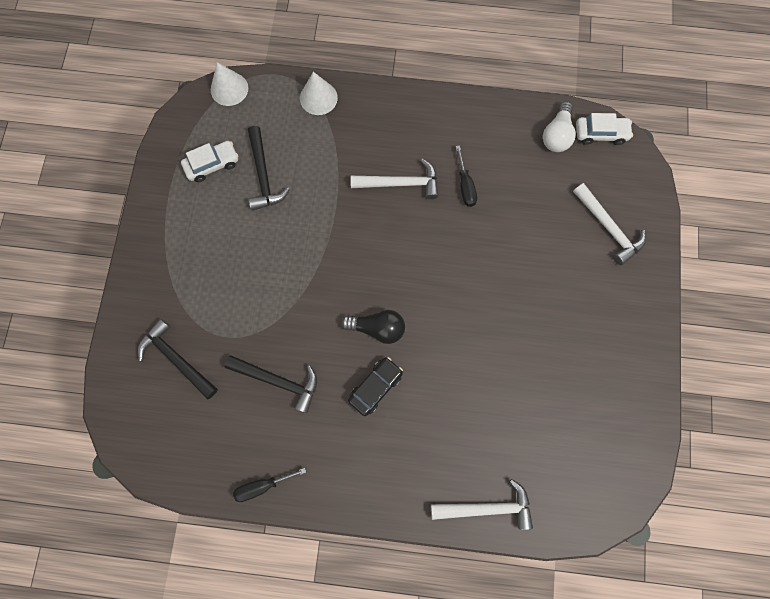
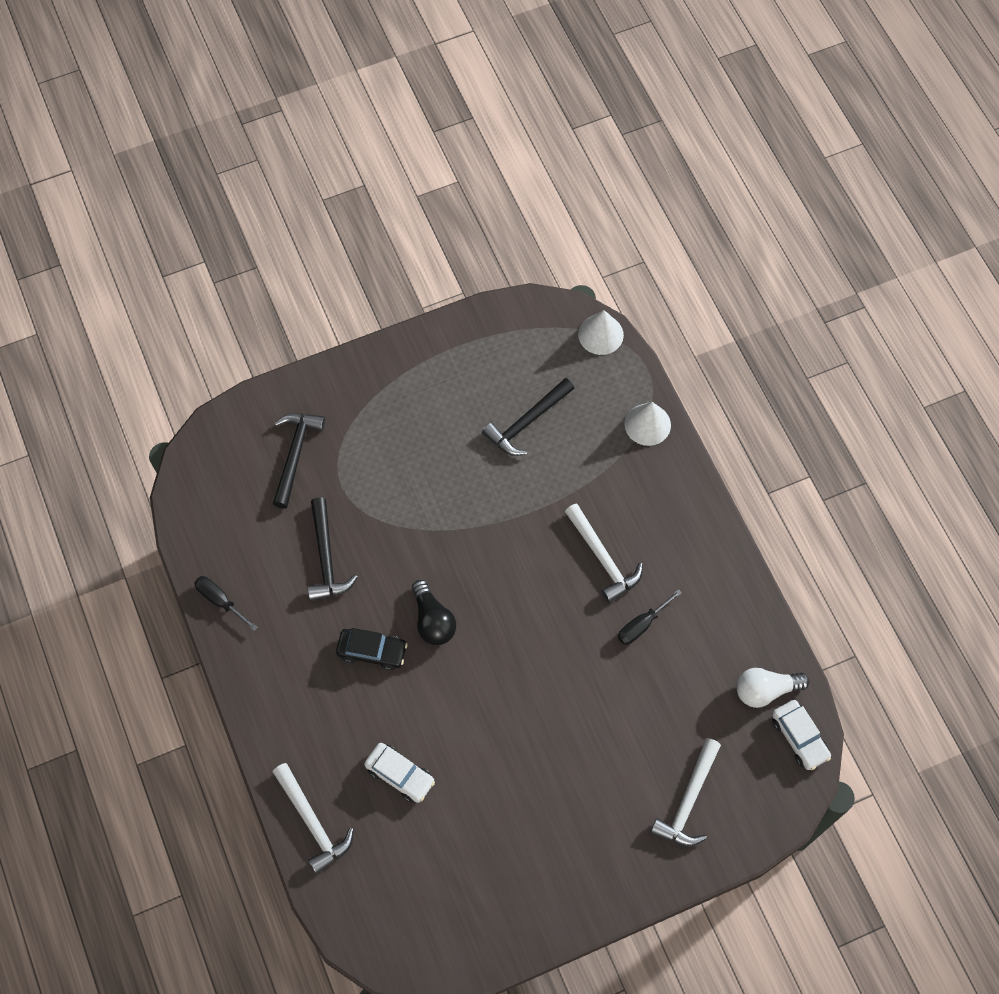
camera: 60 degrees right, 10 degrees down
white car [181,141,238,182] -> white car moved to [364,743,435,803]

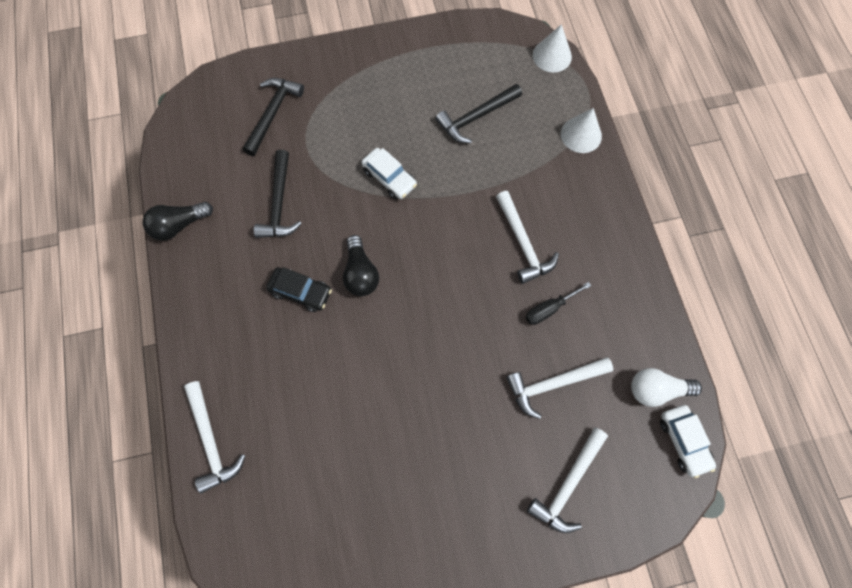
camera: 10 degrees right, 5 degrees up
black screwdriver [195,576,258,631] -> black light bulb [143,202,213,240]
white car [364,743,435,803] -> white car moved to [361,148,417,199]
none -> white hammer [506,357,613,419]

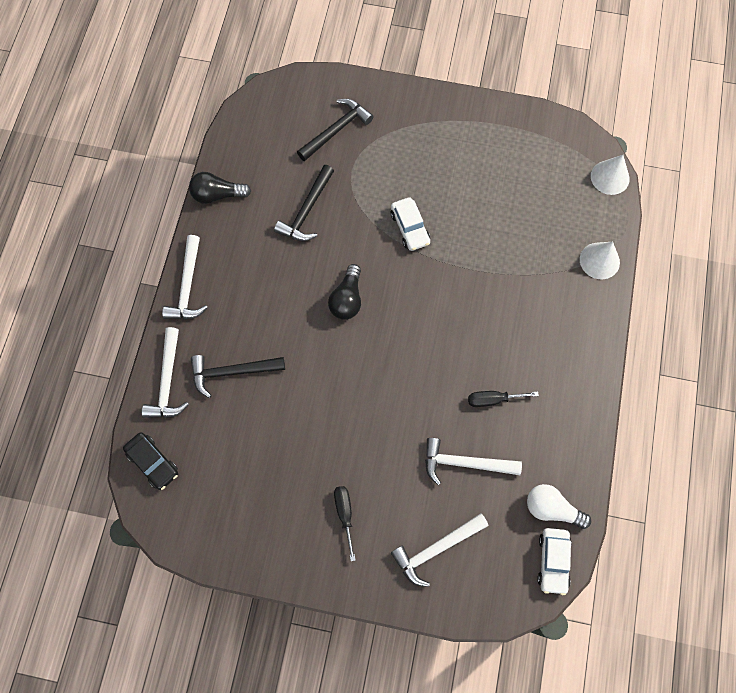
camera: 25 degrees right, 0 degrees up
black car [266,267,332,312] -> black car moved to [123,432,178,490]
black hammer [435,84,522,143] -> black hammer moved to [191,355,285,398]
white hammer [496,191,559,284] -> white hammer moved to [162,235,208,319]
none -> black screwdriver [334,486,356,561]

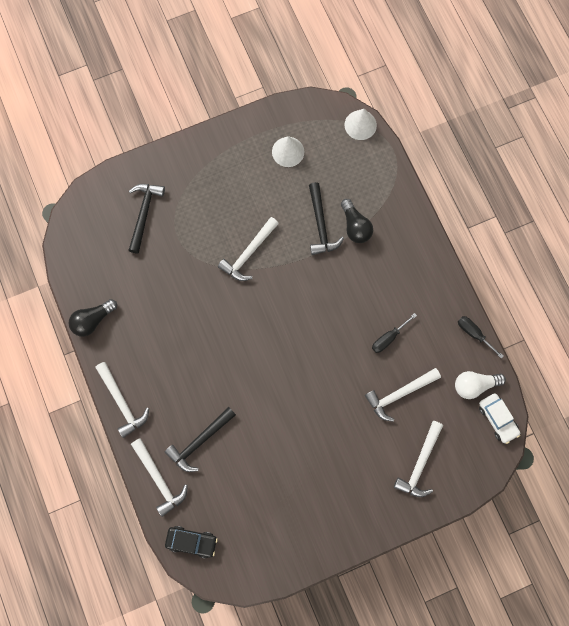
camera: 35 degrees left, 5 degrees up
black hammer [274,165,334,241] -> black hammer moved to [309,182,344,255]
black light bulb [328,264,361,320] -> black light bulb moved to [341,199,373,243]
black screwdriver [334,486,356,561] -> black screwdriver moved to [458,316,503,359]
white car [391,197,430,251] -> white hammer [218,217,279,281]
white cone [580,242,620,279] -> white cone moved to [272,136,304,167]

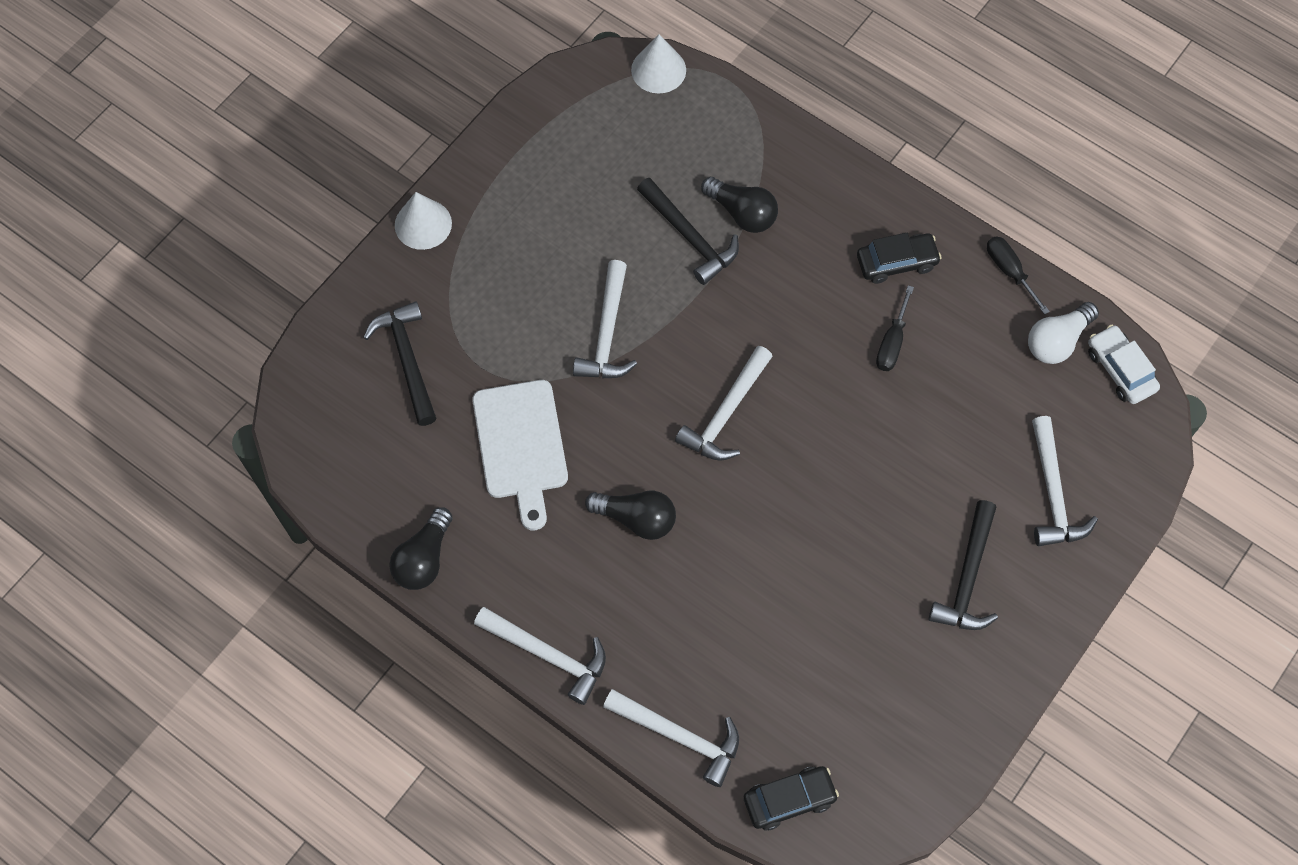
camera: 30 degrees left, 10 degrees down
black hammer [165,407,236,472] -> black hammer moved to [929,500,998,630]
white cone [272,136,304,167] -> white cone moved to [395,192,452,250]
white hammer [365,368,441,422] -> white hammer moved to [675,346,773,461]
black screwdriver [458,316,503,359] -> black screwdriver turned 45 degrees clockwise [987,236,1050,315]
white car [479,393,520,444] -> white car turned 150 degrees counterclockwise [1088,325,1160,404]
none -> white cutting board [472,380,568,530]
none -> black light bulb [585,490,676,540]
none -> black car [857,233,942,284]

